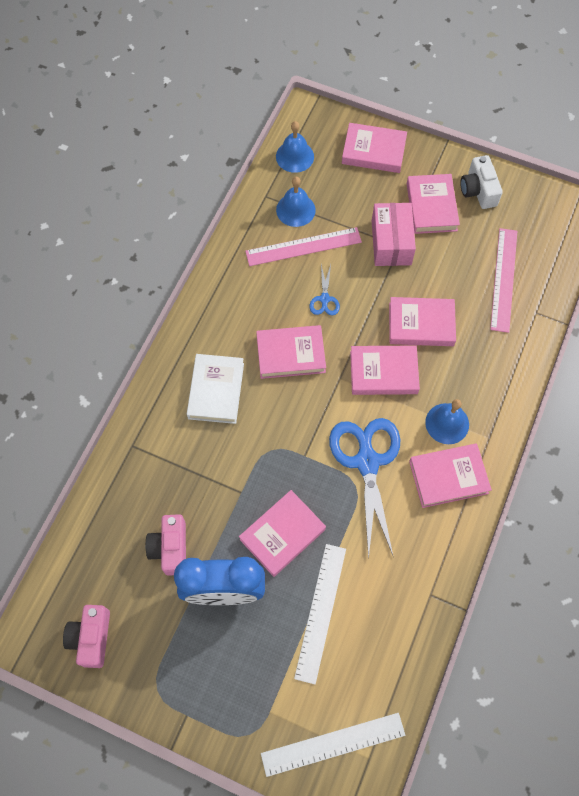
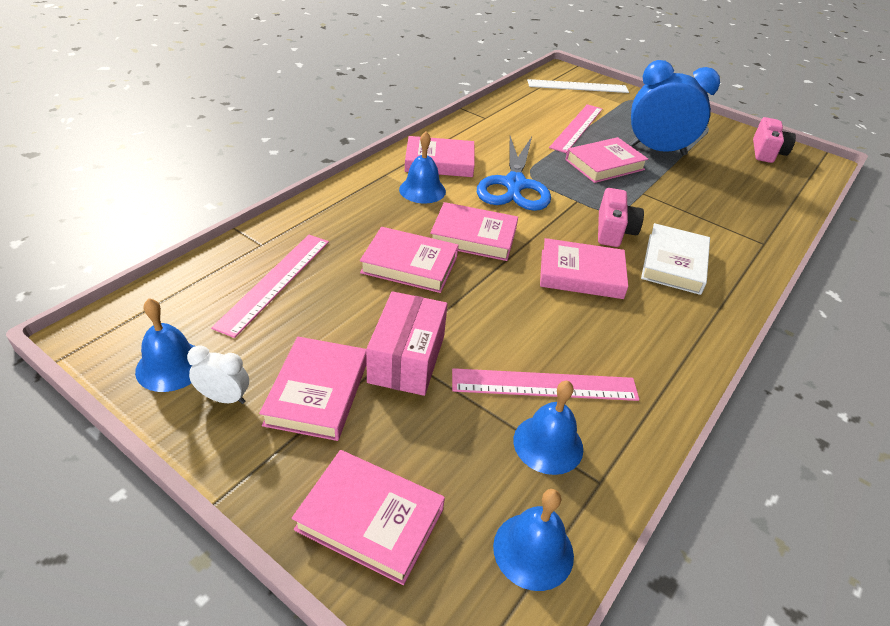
camera: 170 degrees left, 25 degrees down
pink camera [145,514,186,576] -> pink camera moved to [598,188,644,247]
white ruler [294,544,346,684] -> pink ruler [549,104,602,153]
blue scissors [309,265,340,315] -> none
white camera [460,155,503,209] -> white clock [187,345,249,404]
none -> blue bell [135,298,194,392]

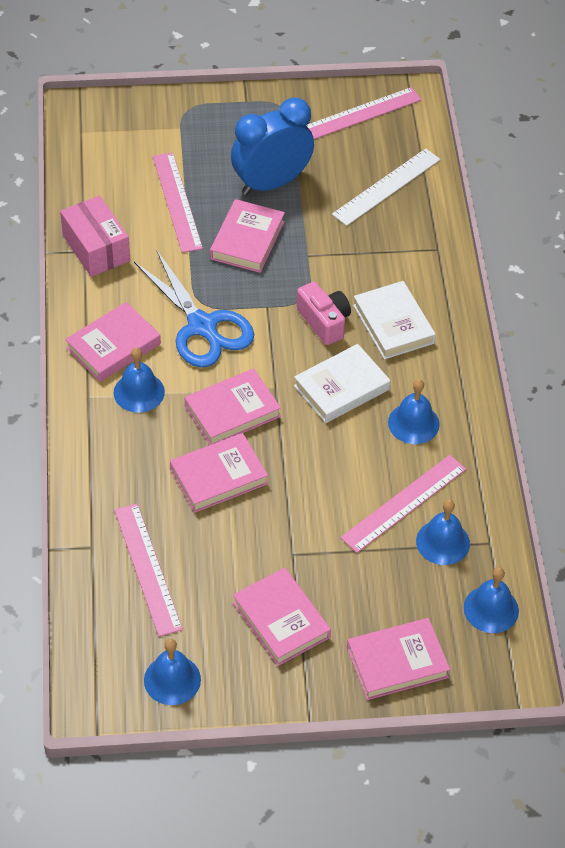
camera: 40 degrees left, 10 degrees up
white clock [187,345,249,404] -> none
pink box [366,291,447,396] -> pink box moved to [60,196,130,277]
white ruler [527,79,629,93] -> white ruler moved to [332,148,441,226]
pink book [540,238,628,299] -> white book [294,344,390,423]
pink camera [753,117,796,163] -> pink ruler [306,87,422,139]
none -> blue bell [388,379,440,444]

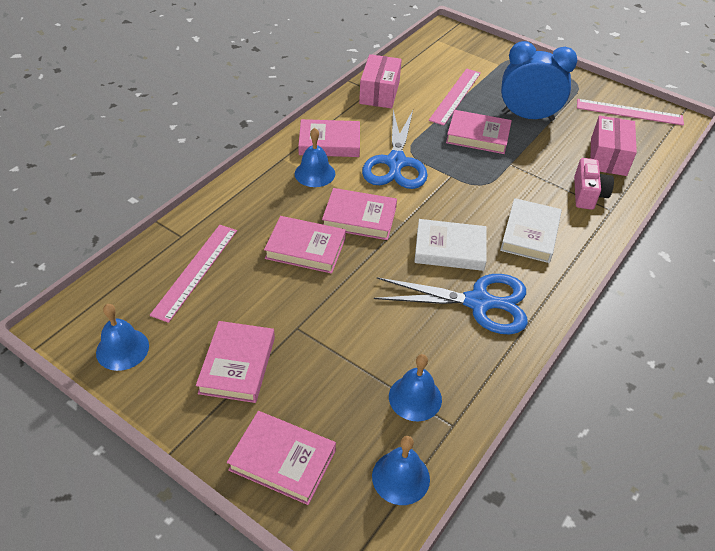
camera: 40 degrees right, 5 degrees down
pink book [210,199,285,273] -> pink book turned 45 degrees clockwise [446,110,512,154]
pink camera [297,282,351,345] -> pink camera moved to [574,158,614,210]
white ruler [332,148,441,226] -> pink box [591,116,637,176]
pink ruler [341,455,466,553] -> none
blue bell [388,379,440,444] -> blue scissors [374,274,528,334]

